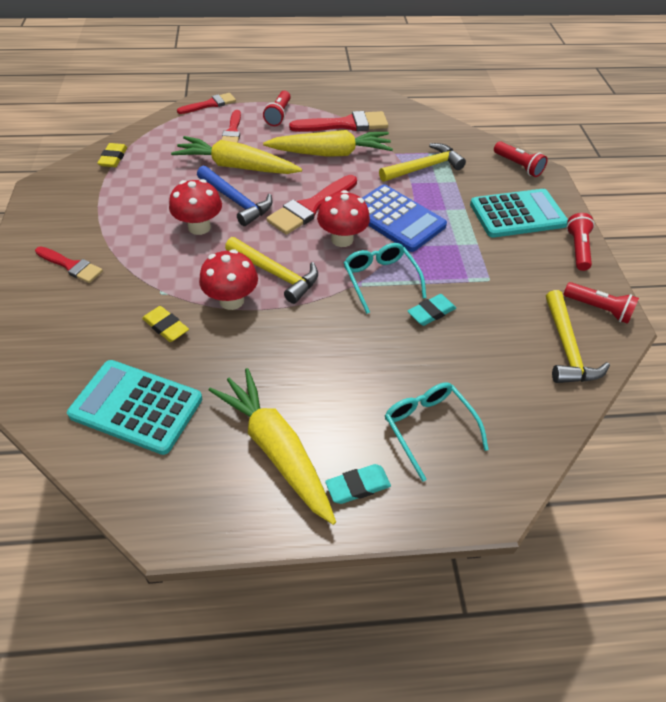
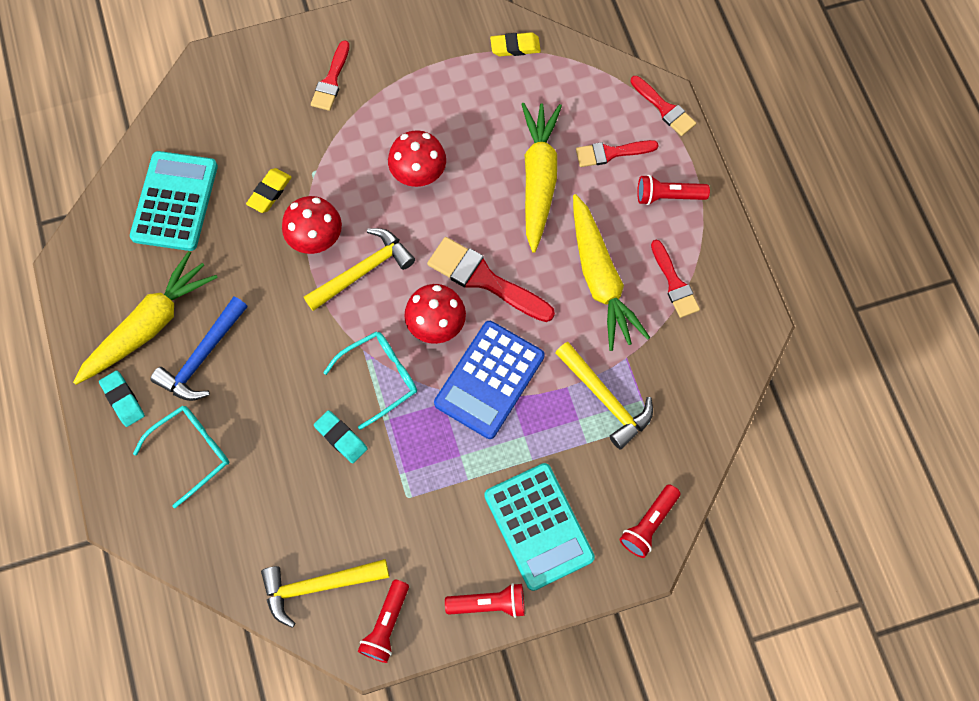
camera: 80 degrees right, 20 degrees up
blue hammer [197,166,272,226] -> blue hammer moved to [151,296,248,401]
yellow hammer [225,237,318,304] -> yellow hammer turned 150 degrees counterclockwise [304,228,415,311]
red brush [289,111,388,132] -> red brush [651,240,700,318], size x0.63

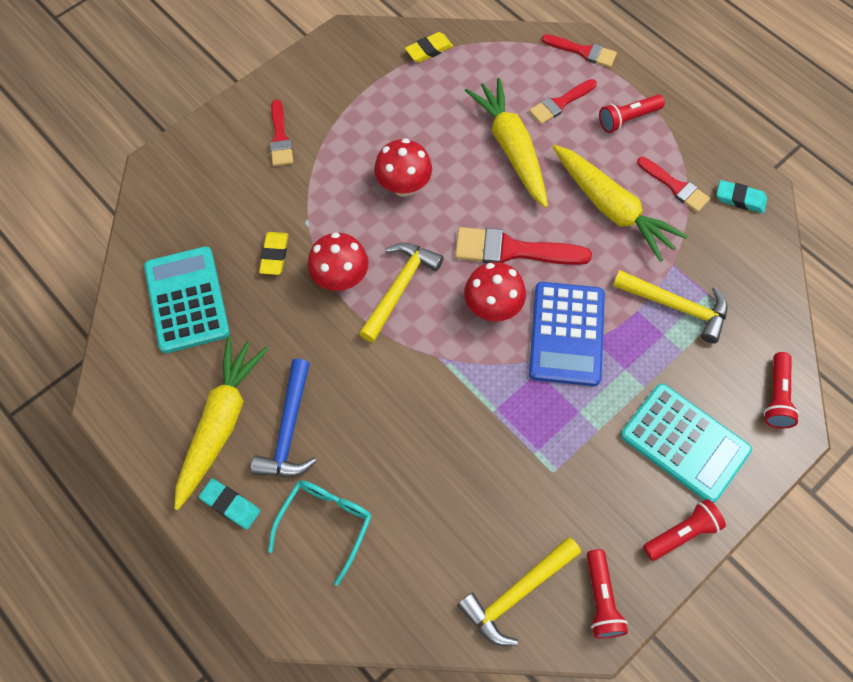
camera: 25 degrees left, 5 degrees down
turquoise eraser [314,410,368,463] -> turquoise eraser moved to [717,180,767,213]
turquoise glasses [323,331,417,430] -> none

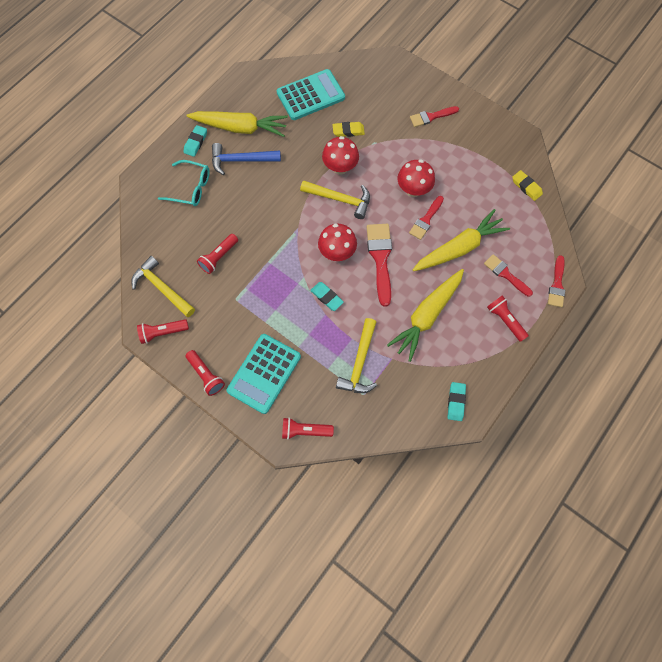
camera: 80 degrees right, 5 degrees up
blue calculator [529,282,605,386] -> turquoise eraser [310,282,344,311]
red brush [637,157,710,212] -> red brush moved to [409,196,444,240]
none -> red flashlight [197,234,238,274]

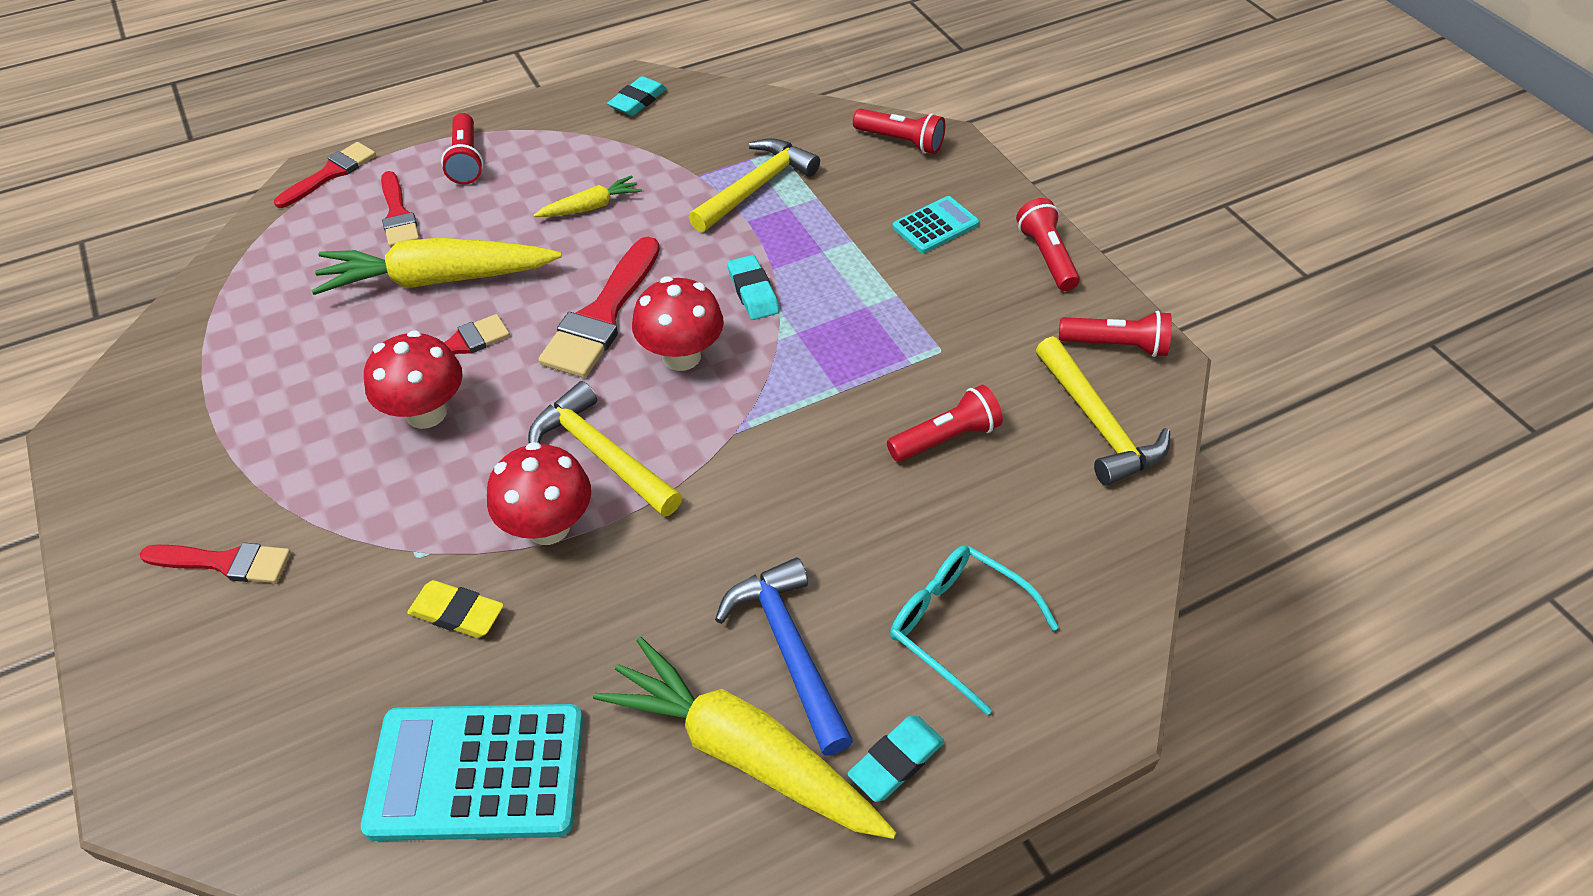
camera: 155 degrees left, 20 degrees down
blue hammer [212,143,281,175] -> blue hammer turned 135 degrees counterclockwise [715,557,853,756]
turquoise calculator [226,334,301,414] -> turquoise calculator [892,196,979,253], size x0.54
yellow carrot [387,269,464,362] -> yellow carrot [533,175,642,217], size x0.49
yellow eraser [512,170,543,201] -> none

